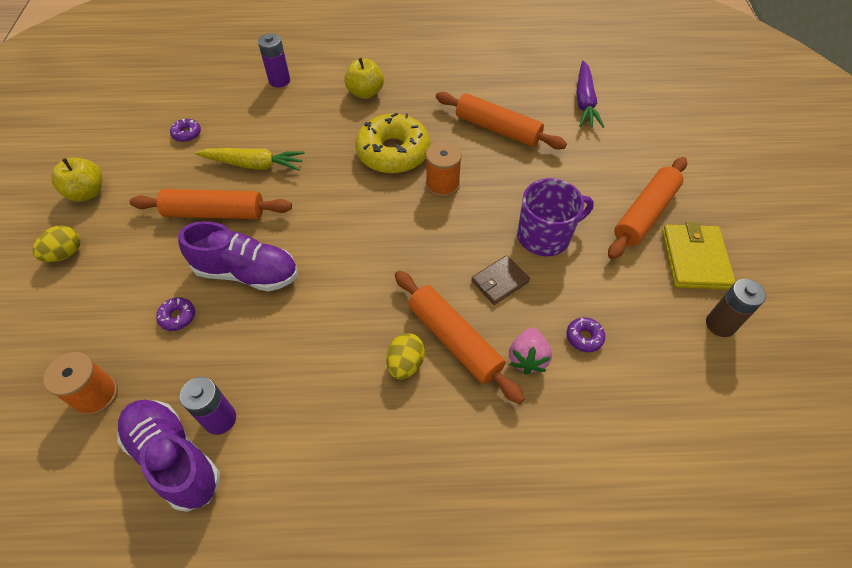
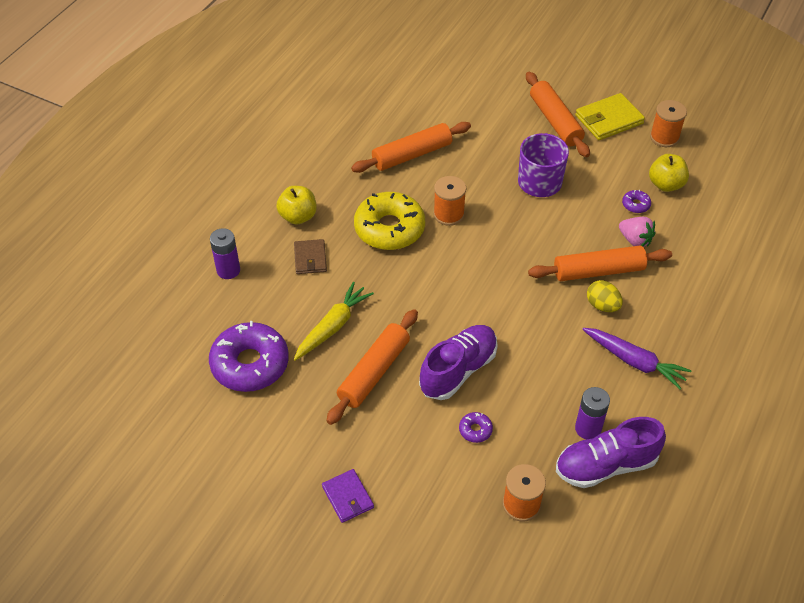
camera: 60 degrees left, 5 degrees down
yellow egg [32,225,80,262] -> purple wallet [322,469,374,523]
yellow apple [51,158,102,202] -> yellow apple moved to [649,154,689,192]
purple donut [170,119,201,142] -> purple donut [209,321,289,392], size x2.45
brown wallet [471,255,530,305] -> brown wallet moved to [294,239,327,274]
purple carrot [576,61,604,128] -> purple carrot moved to [582,328,692,390]
yellow wallet [662,222,736,290] -> yellow wallet turned 60 degrees counterclockwise [575,93,645,140]
brown battery [706,279,766,337] -> orange spool [650,100,687,147]

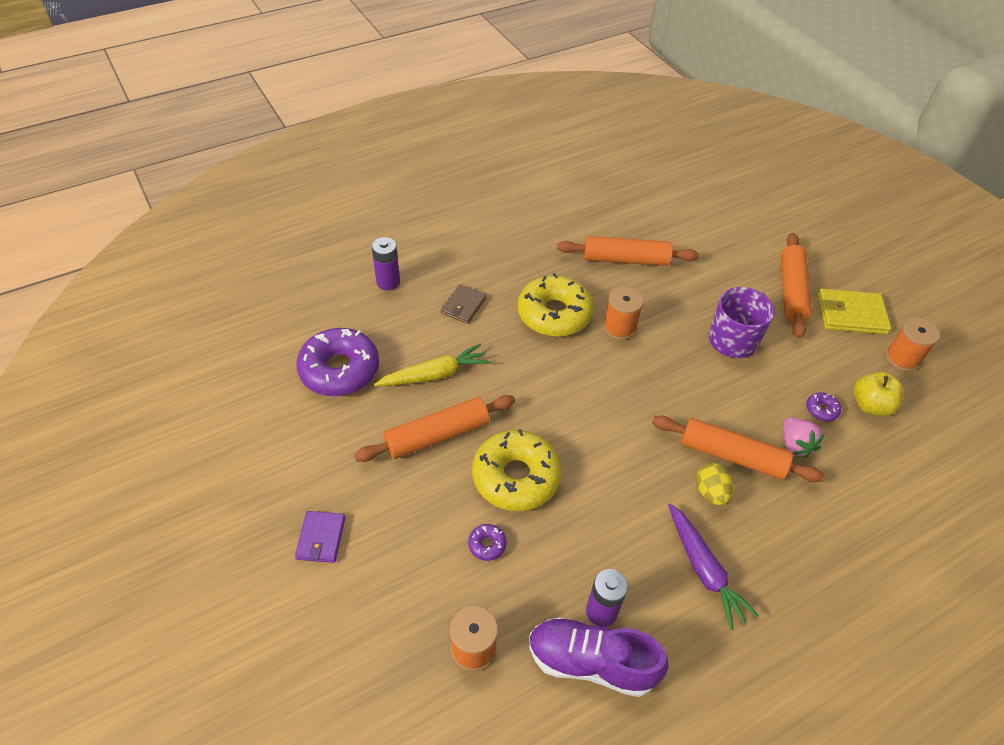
camera: 30 degrees right, 0 degrees up
yellow apple [276,186,317,224] -> none
purple shoe [419,325,498,400] -> yellow donut [472,429,562,511]

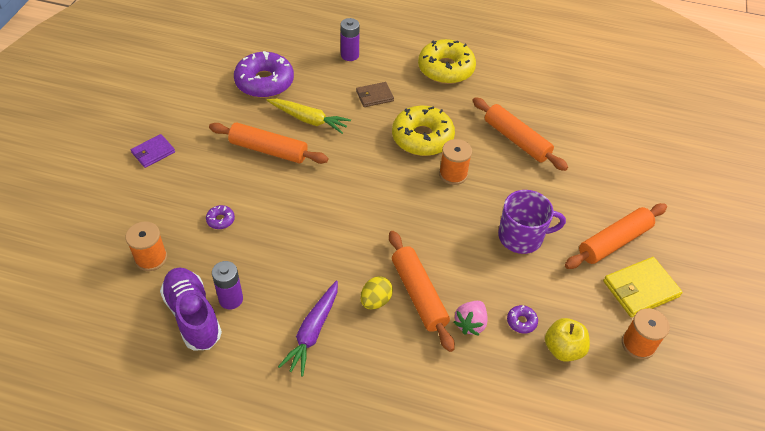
camera: 45 degrees right, 0 degrees up
yellow donut [472,429,562,511] -> yellow donut moved to [418,39,476,84]
yellow wallet [817,288,892,334] -> yellow wallet turned 75 degrees counterclockwise [603,257,683,317]

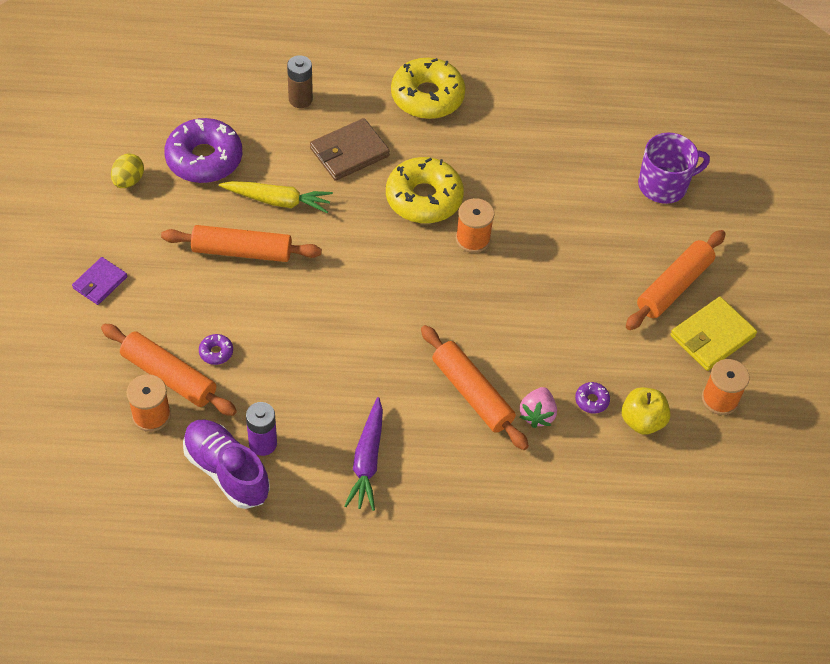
camera: 15 degrees left, 5 degrees up
purple battery [340,18,360,61] -> brown battery [287,55,313,108]
brown wallet [356,82,394,107] -> brown wallet [310,118,390,181], size x1.57
yellow egg [360,276,393,309] -> yellow egg moved to [111,154,144,188]
orange rolling pin [472,97,568,171] -> orange rolling pin moved to [101,324,237,416]
purple mug [498,190,566,254] -> purple mug moved to [638,133,710,204]

